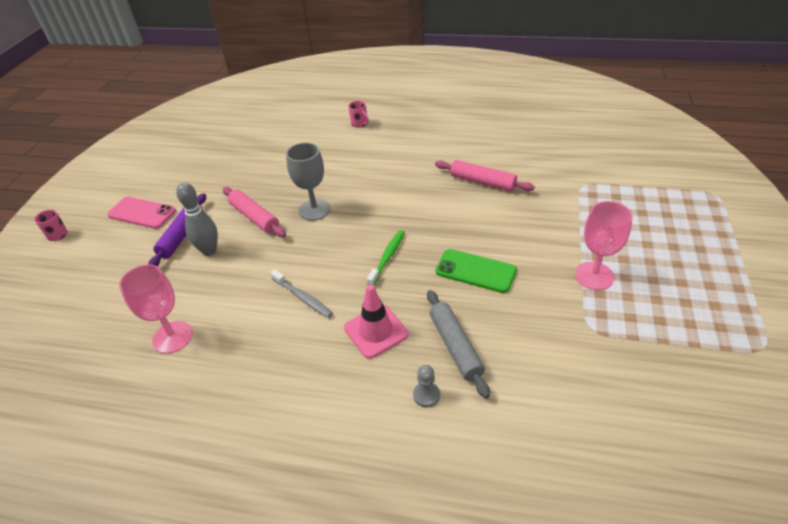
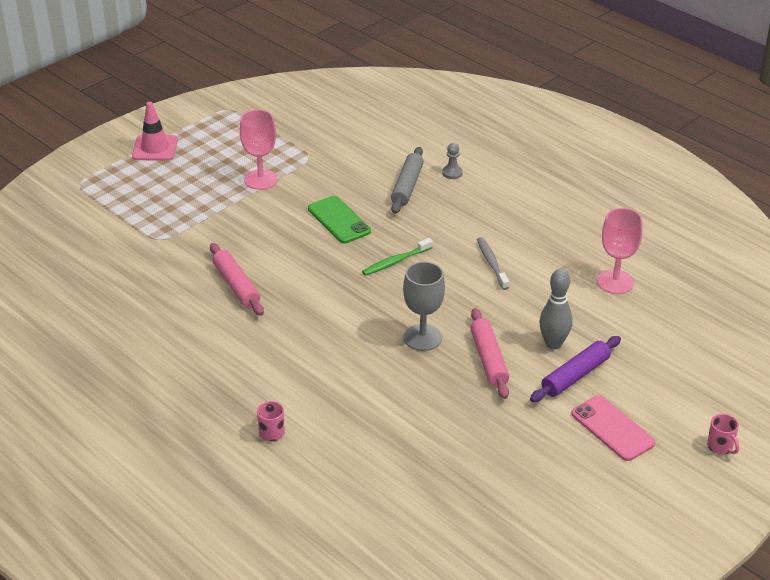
camera: 150 degrees left, 5 degrees down
pink traffic cone [344,284,409,358] -> pink traffic cone moved to [132,102,178,161]

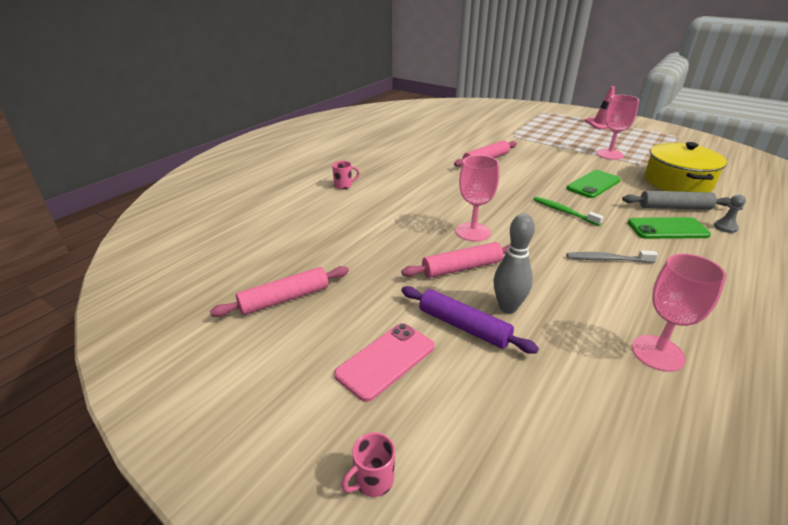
camera: 80 degrees right, 5 degrees down
grey goblet [403,262,445,351] -> pink goblet [456,155,499,241]
grey toothbrush [477,237,509,290] -> grey toothbrush turned 150 degrees counterclockwise [566,250,658,263]
none -> pink rolling pin [210,266,349,317]
none -> green phone [628,217,711,239]
none -> yellow pot [645,142,727,192]

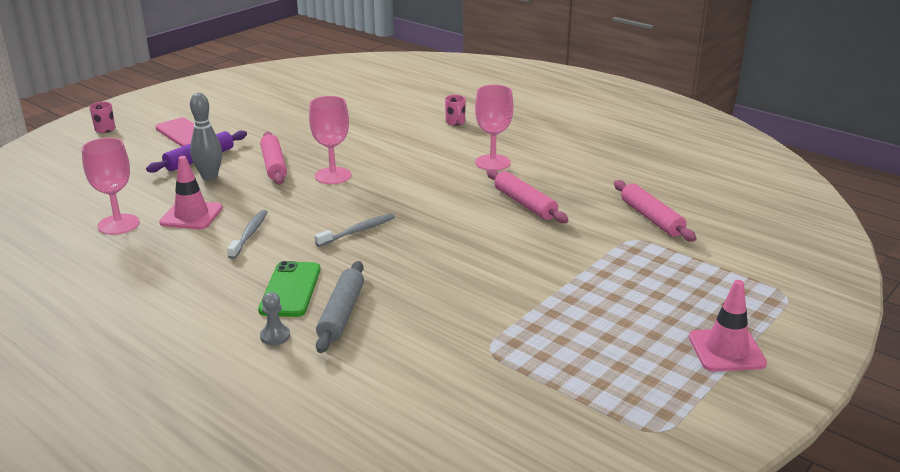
camera: 95 degrees right, 5 degrees down
pink rolling pin [210,266,349,317] -> pink rolling pin moved to [614,180,697,242]
green toothbrush [533,197,604,226] -> grey toothbrush [315,213,395,247]
green phone [566,170,621,198] -> none
pink goblet [596,95,639,160] -> pink goblet moved to [475,85,513,171]
yellow pot [645,142,727,192] -> none
none -> pink traffic cone [159,156,223,229]

